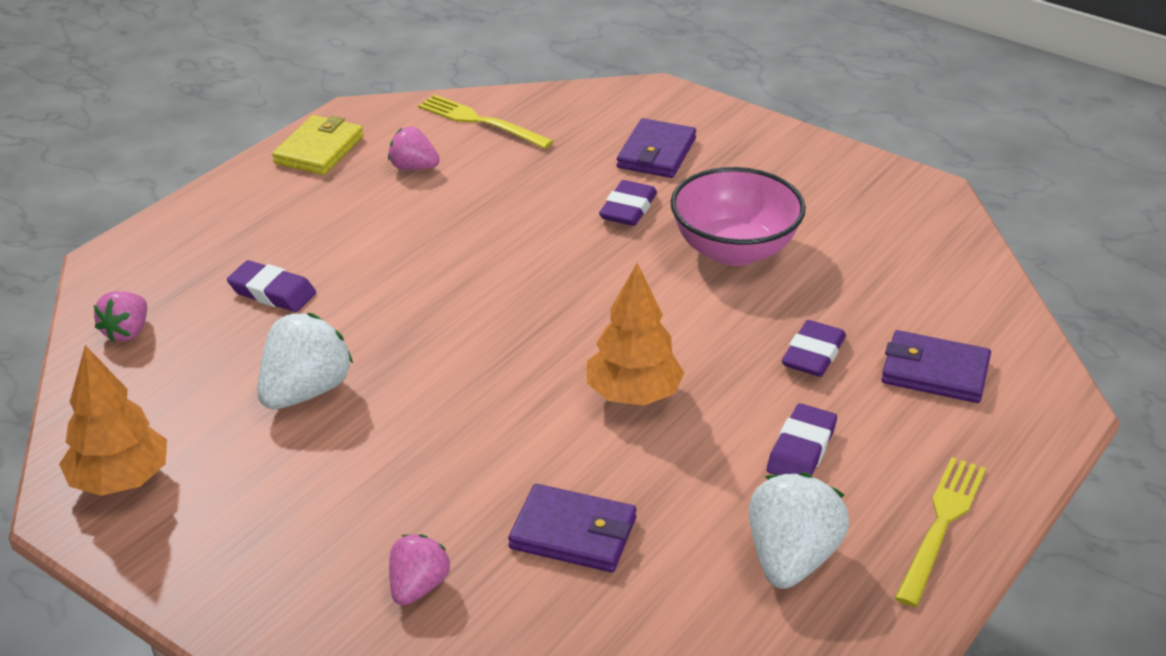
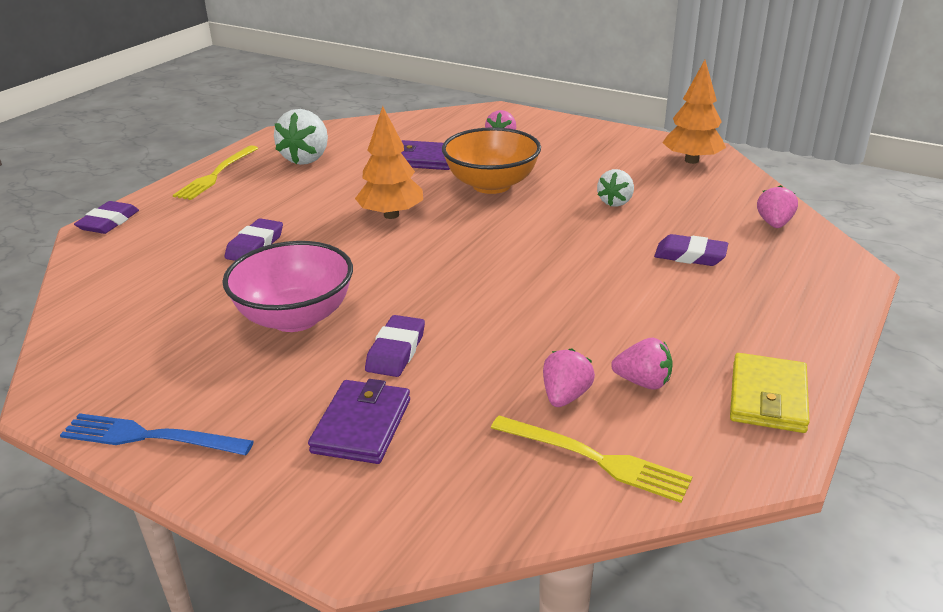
camera: 175 degrees right, 5 degrees down
white strawberry [257,313,353,409] -> white strawberry [597,169,634,207], size x0.61
purple eraser [767,403,837,475] -> purple eraser moved to [74,201,139,234]
purple wallet [881,330,991,403] -> none
none -> blue fork [60,413,254,455]
none -> orange bowl [442,127,541,194]
none -> pink strawberry [543,348,595,407]

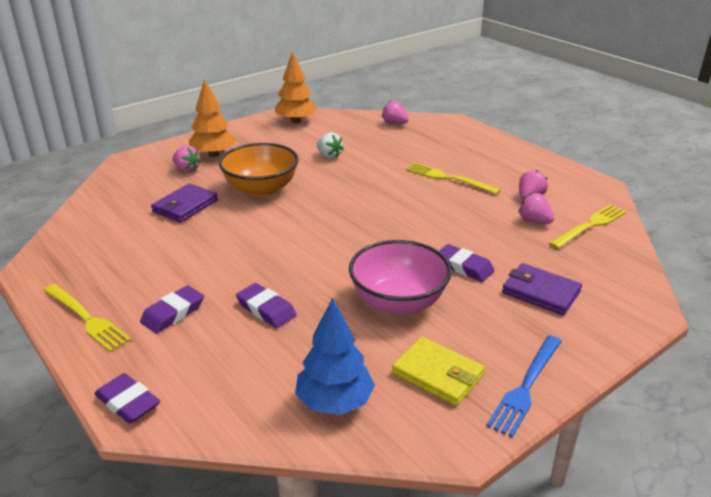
camera: 70 degrees left, 0 degrees up
white strawberry [274,109,328,165] -> none
orange tree [355,106,423,219] -> orange tree moved to [189,79,236,157]
purple eraser [654,234,728,266] -> purple eraser moved to [140,285,204,333]
yellow wallet [730,353,810,433] -> yellow wallet moved to [392,337,485,406]
none -> blue tree [295,298,375,415]
none -> yellow fork [406,163,501,195]

